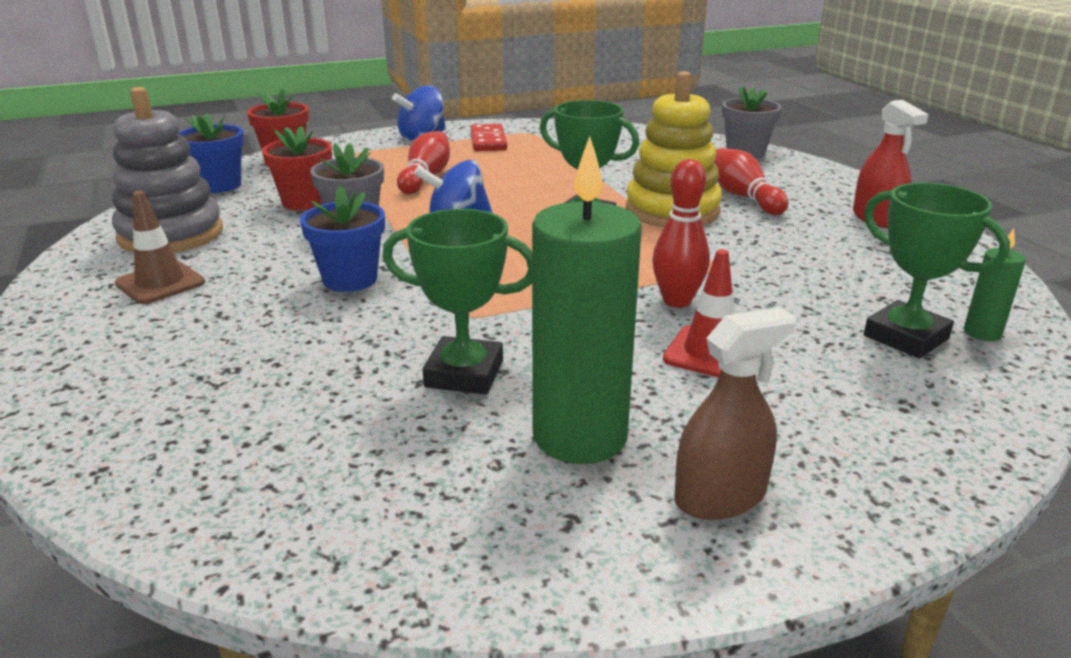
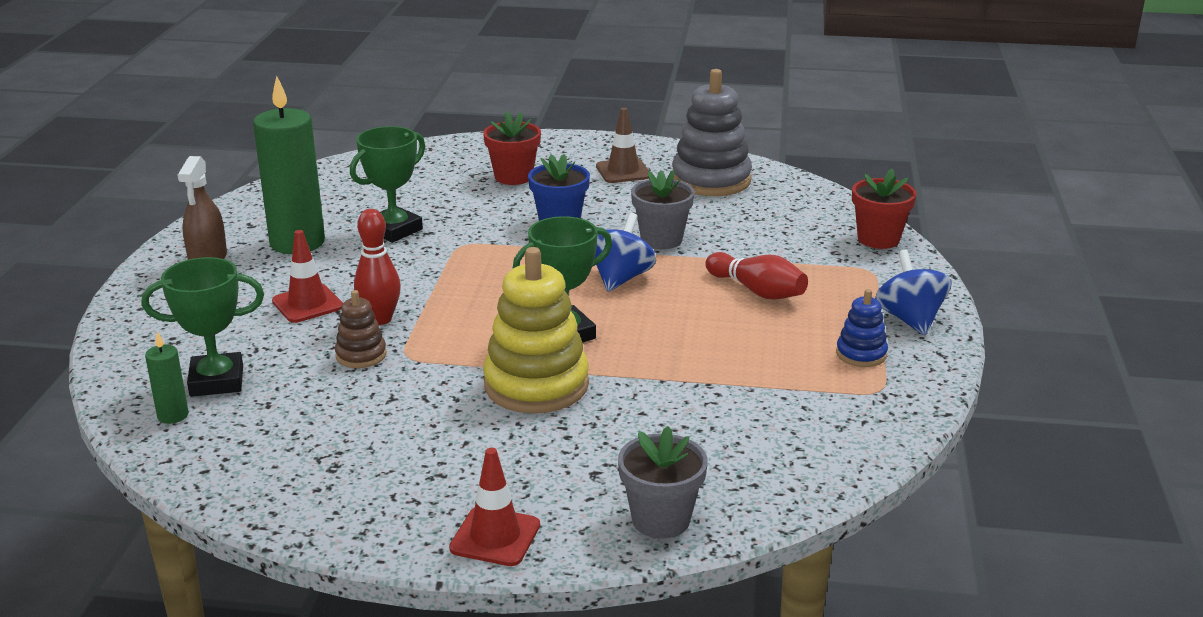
camera: 120 degrees right, 0 degrees up
blue flower pot [179,113,244,193] -> none
red flower pot [262,126,332,210] -> red flower pot moved to [483,111,541,185]
red domino [471,124,507,151] -> blue stacking toy [836,289,888,367]
red bowling pin [714,148,788,215] -> none
red spray bottle [853,100,929,228] -> none
none -> brown stacking toy [335,290,386,368]
none -> red traffic cone [449,448,540,566]

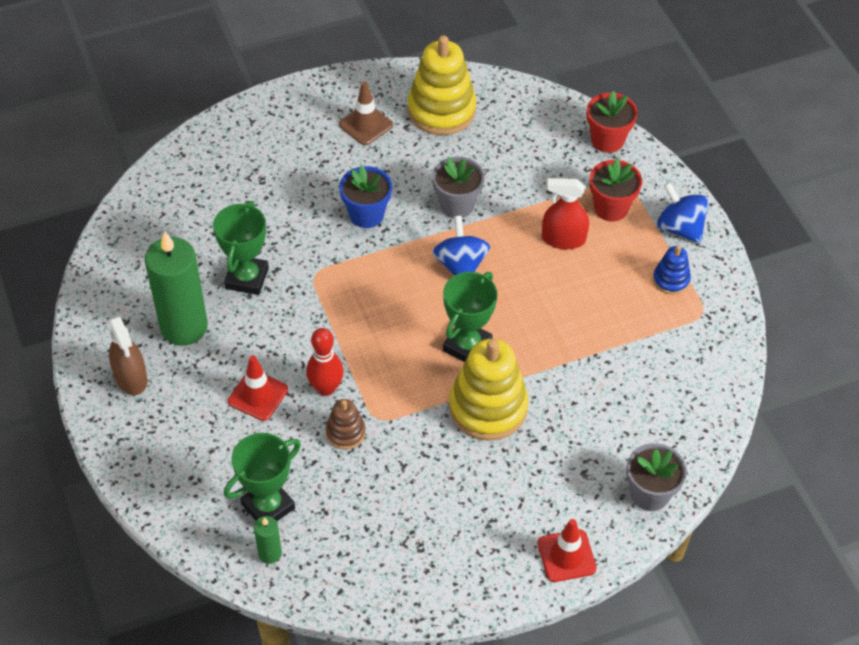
camera: 30 degrees left, 25 degrees up
red flower pot [483,111,541,185] -> red flower pot moved to [589,159,642,222]
grey stacking toy [672,69,752,196] -> yellow stacking toy [408,35,476,135]
red bowling pin [705,252,808,300] -> red spray bottle [542,178,589,249]

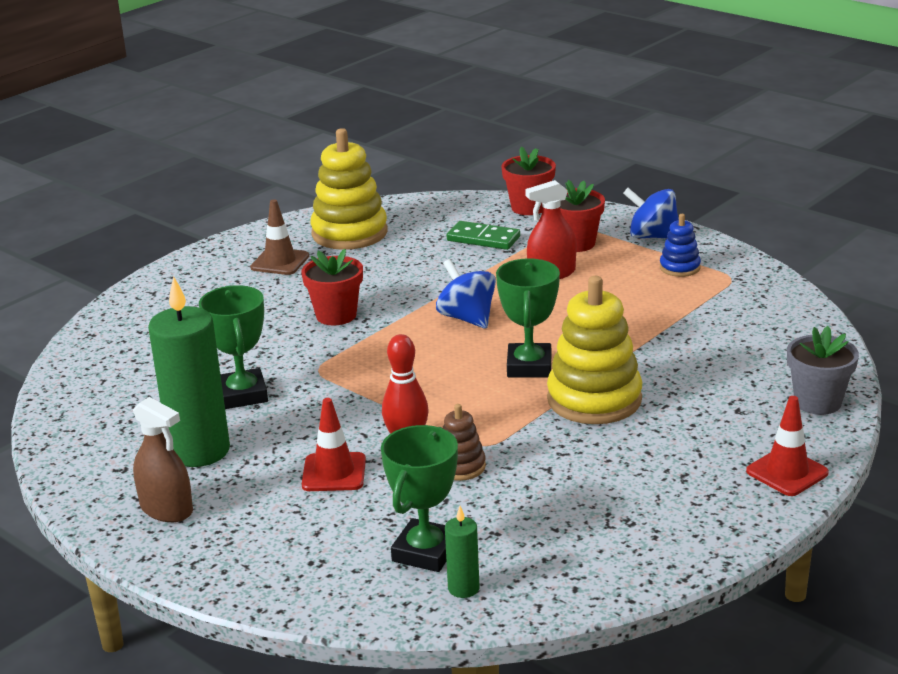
camera: 25 degrees left, 25 degrees down
blue flower pot [339,165,392,228] -> red flower pot [301,249,363,326]
grey flower pot [432,157,485,218] -> none
none -> green domino [447,221,520,250]

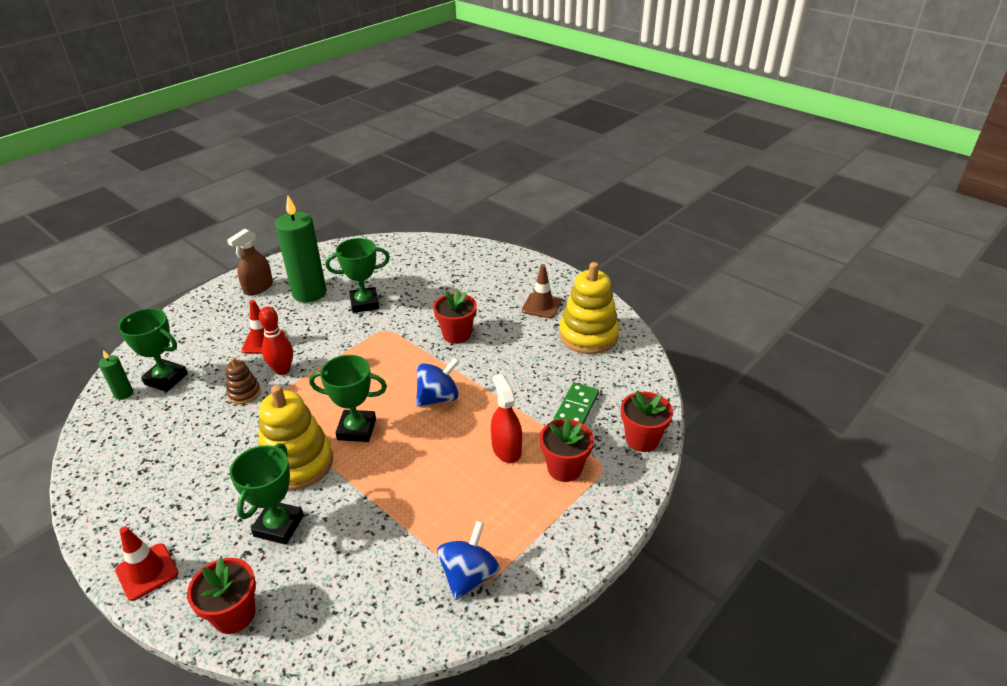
camera: 90 degrees right, 10 degrees up
blue spinning top [623,188,679,238] -> blue spinning top moved to [437,521,500,600]
blue stacking toy [660,214,701,277] -> none
grey flower pot [787,326,859,415] -> red flower pot [187,558,256,634]
none -> green trophy [230,443,304,545]

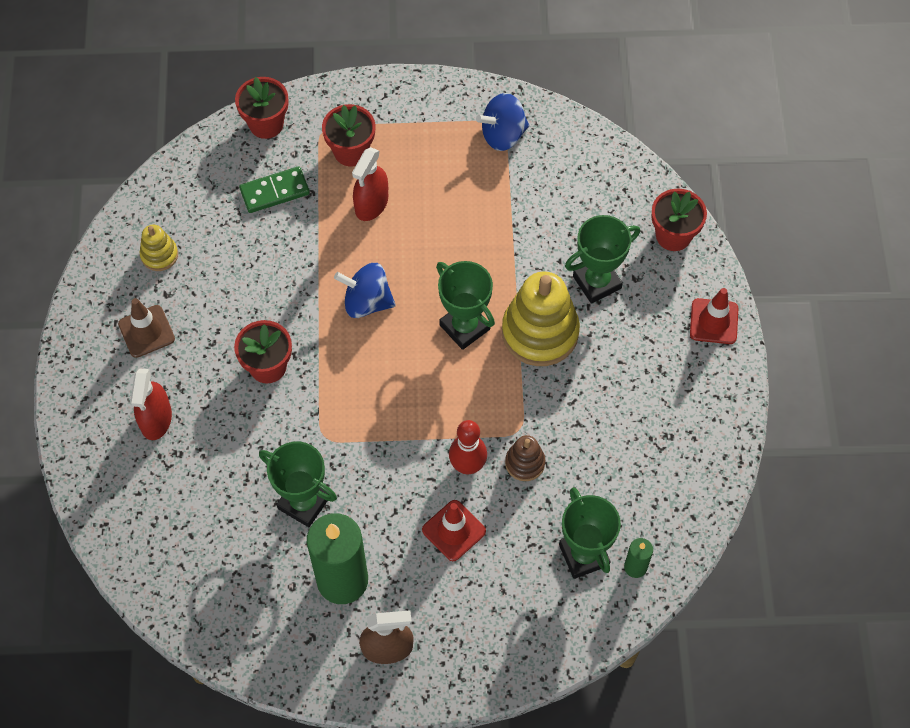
camera: 135 degrees left, 25 degrees up
yellow stacking toy [559,262,619,354] -> yellow stacking toy [140,225,178,271], size x0.50
none -> red spray bottle [130,368,172,440]

